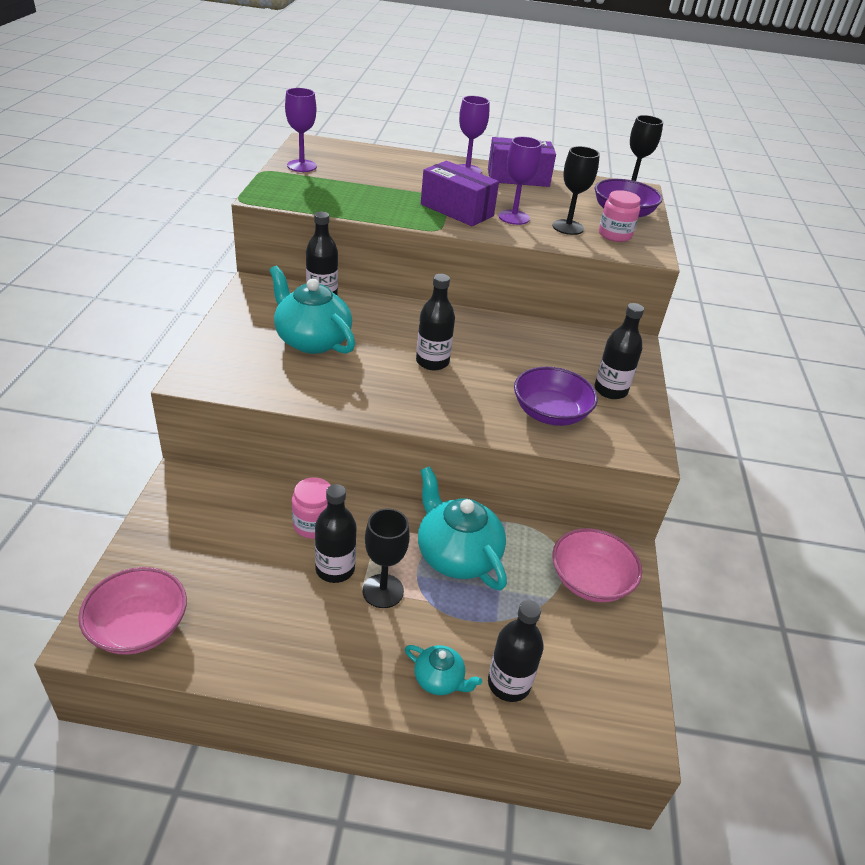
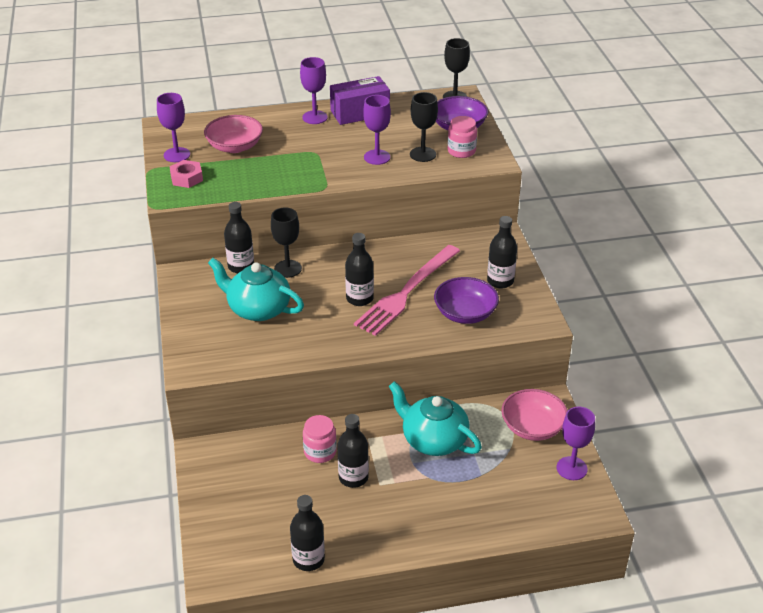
camera: 15 degrees left, 0 degrees up
pink bowl [78,567,187,655] -> pink bowl moved to [204,115,263,153]
black goblet [362,509,410,608] -> black goblet moved to [271,208,302,278]
turquoise teapot [405,645,482,695] -> none
purple box [421,161,499,226] -> none
black bottle [488,600,544,702] -> black bottle moved to [290,495,325,571]
none -> pink nut [169,160,203,188]
none -> pink fork [354,245,460,336]
none -> purple goblet [557,406,595,480]

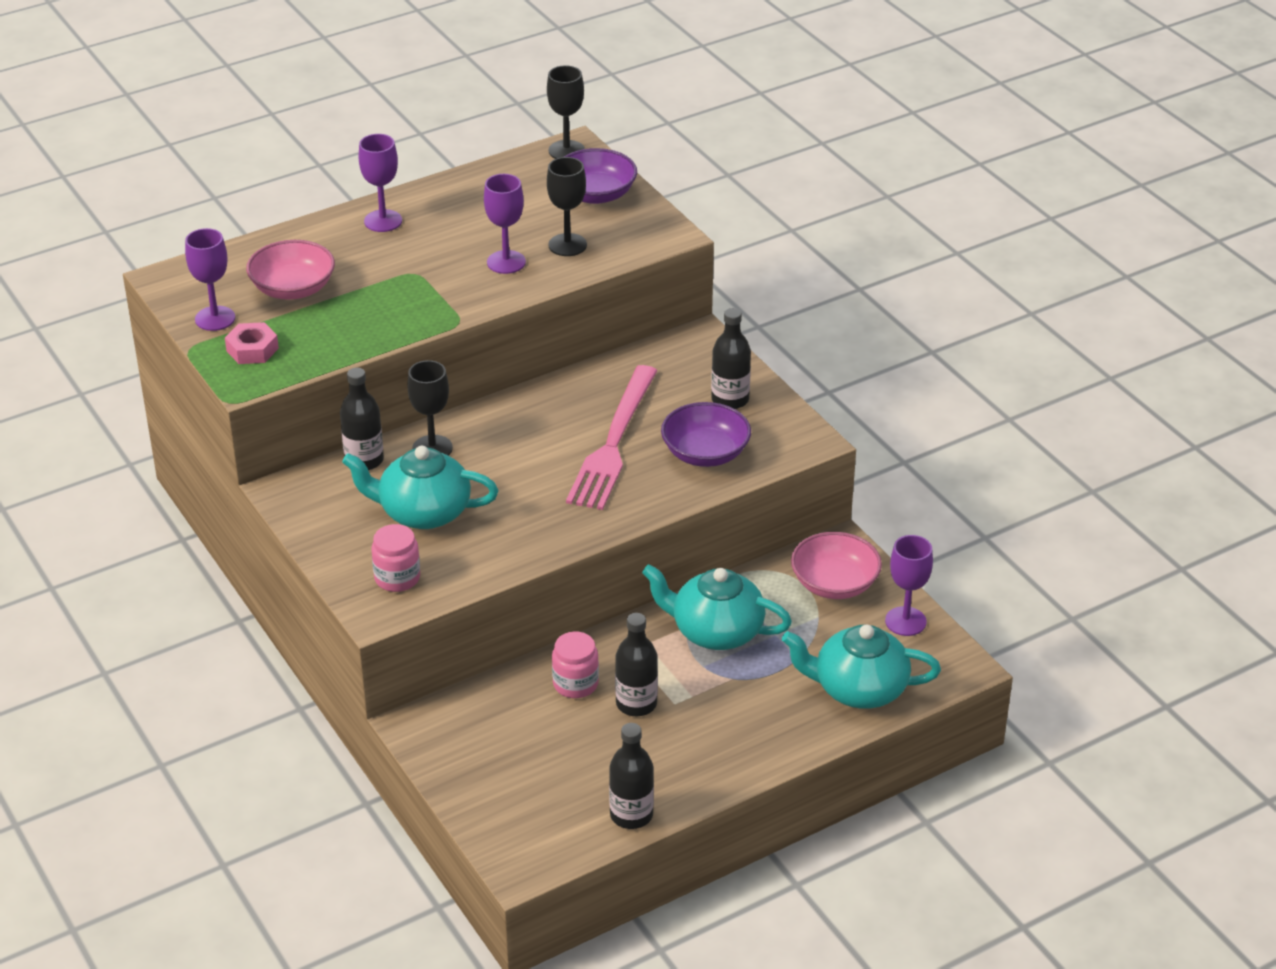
camera: 20 degrees left, 0 degrees up
purple box [330,76,390,125] -> none
black bottle [345,233,374,306] -> none
pink jar [448,116,477,158] -> pink jar moved to [371,524,420,592]
none -> turquoise teapot [782,625,941,709]

